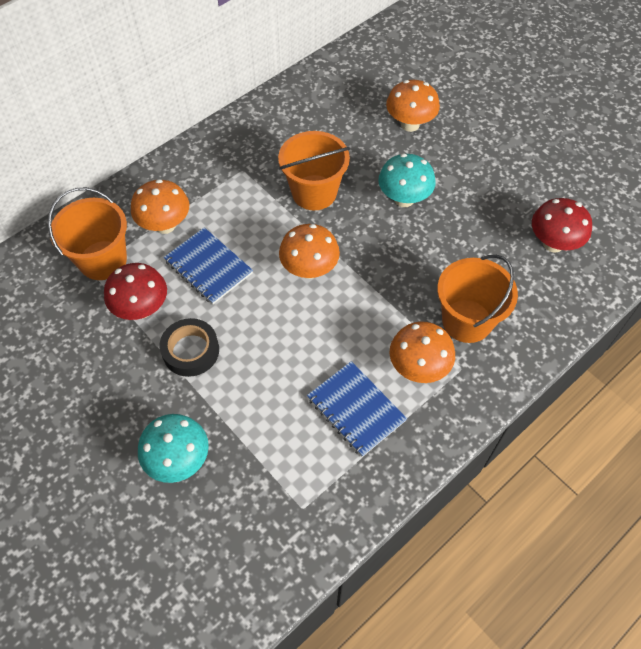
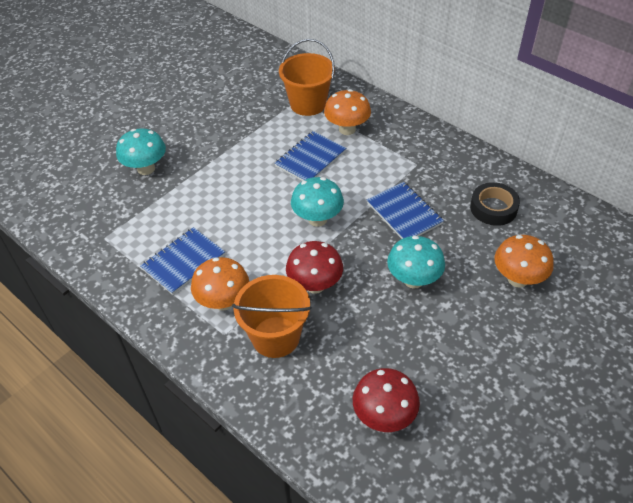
camera: 85 degrees right, 10 degrees down
red mushroom [104,263,167,320] -> red mushroom moved to [286,241,343,294]
black tape [160,318,219,377] -> black tape moved to [470,182,520,226]
orange bucket [278,131,350,210] -> blue notebook [367,182,444,239]
orange mushroom [279,224,340,279] -> turquoise mushroom [291,177,344,227]

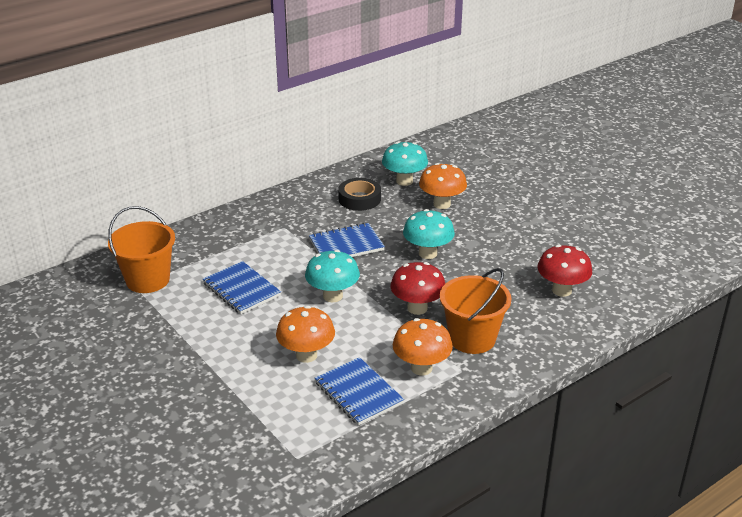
camera: 80 degrees left, 15 degrees down
turquoise mushroom [116,128,166,175] -> turquoise mushroom moved to [382,142,428,186]
orange mushroom [324,89,371,135] -> orange mushroom moved to [276,306,335,363]

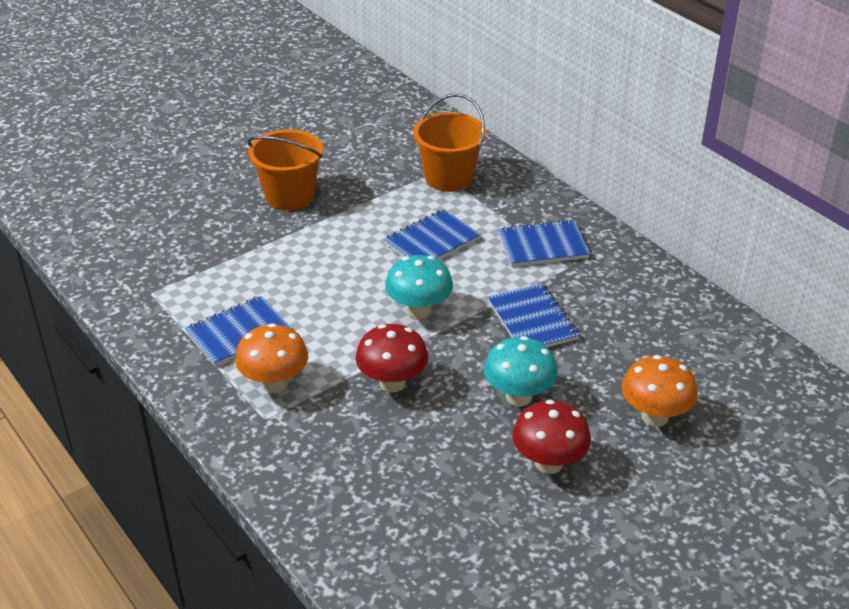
camera: 90 degrees right, 5 degrees up
orange mushroom [276,306,335,363] -> none
black tape [338,178,381,211] -> none
turquoise mushroom [382,142,428,186] -> none
orange bucket [440,268,511,354] -> orange bucket moved to [248,129,323,211]
red mushroom [537,245,592,297] -> red mushroom moved to [512,400,591,474]
none -> blue notebook [498,219,590,267]

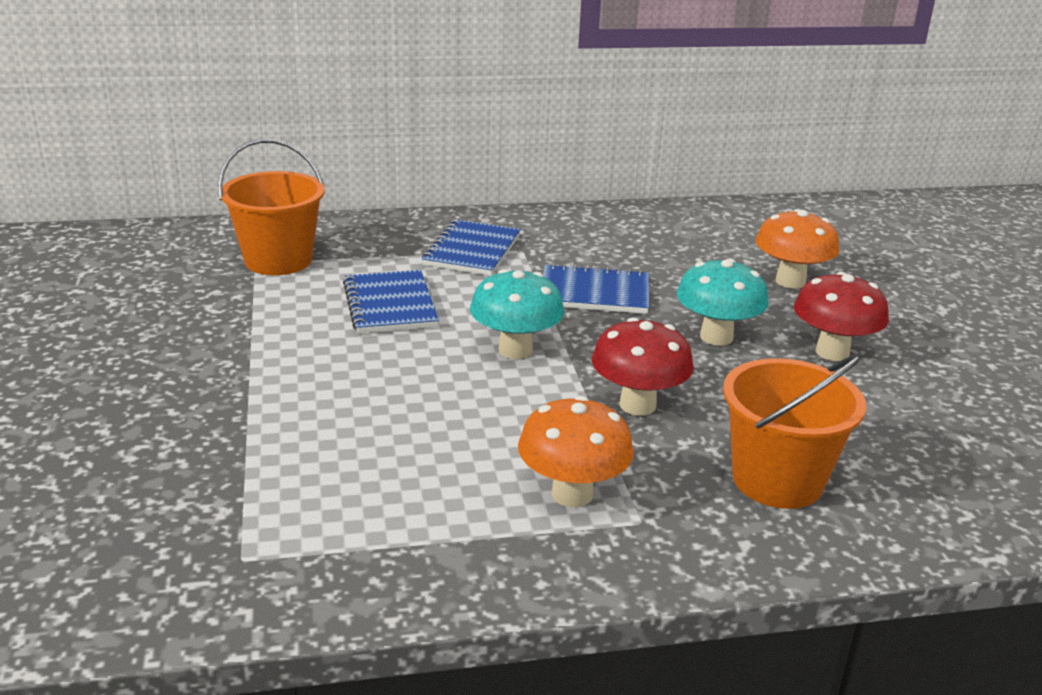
camera: 65 degrees left, 10 degrees down
blue notebook [185,296,292,366] -> none
orange bucket [248,129,323,211] -> orange bucket moved to [723,354,866,509]

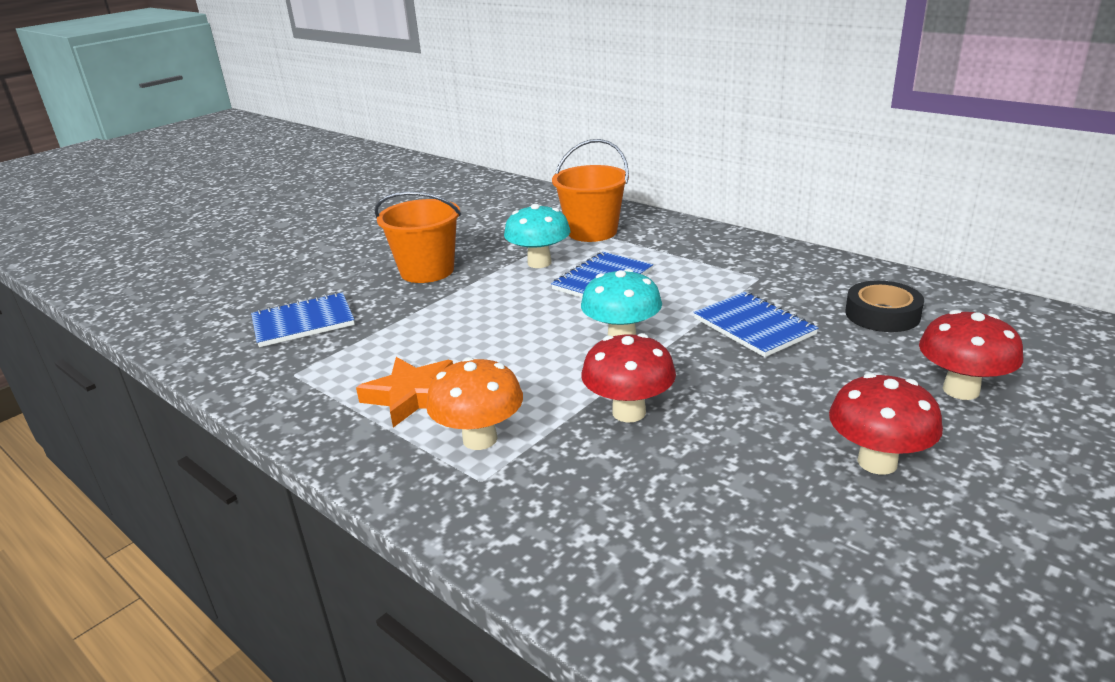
camera: 55 degrees right, 0 degrees up
blue notebook [422,219,521,276] -> blue notebook moved to [251,292,355,347]
turquoise mushroom [677,258,768,346] -> turquoise mushroom moved to [504,204,570,268]
orange bucket [723,354,866,509] -> orange bucket moved to [375,192,461,283]
orange mushroom [756,209,839,289] -> red mushroom [919,310,1023,400]
none -> orange star [356,357,453,428]
none -> black tape [845,280,924,332]

